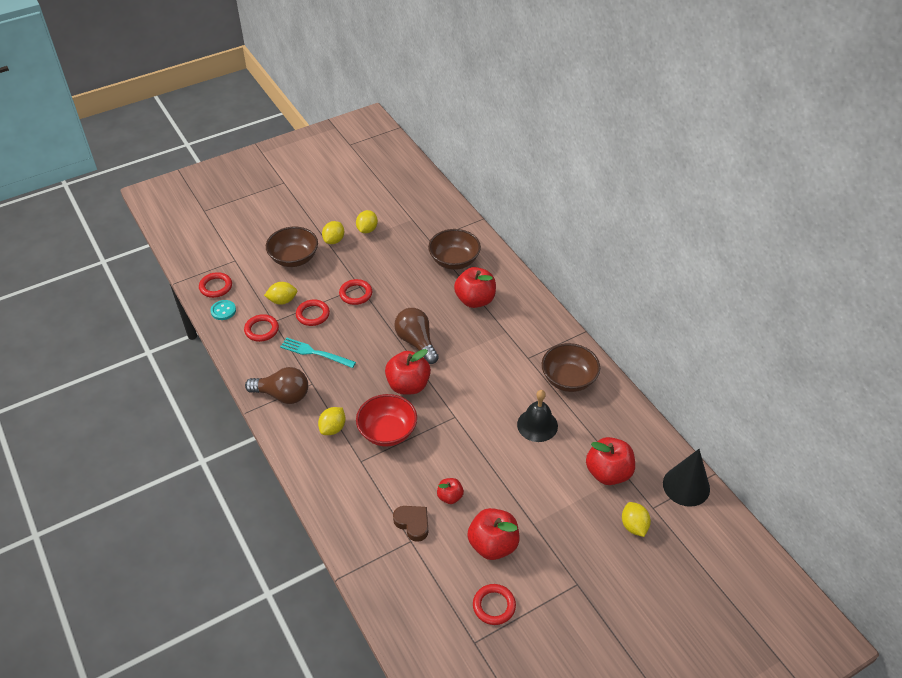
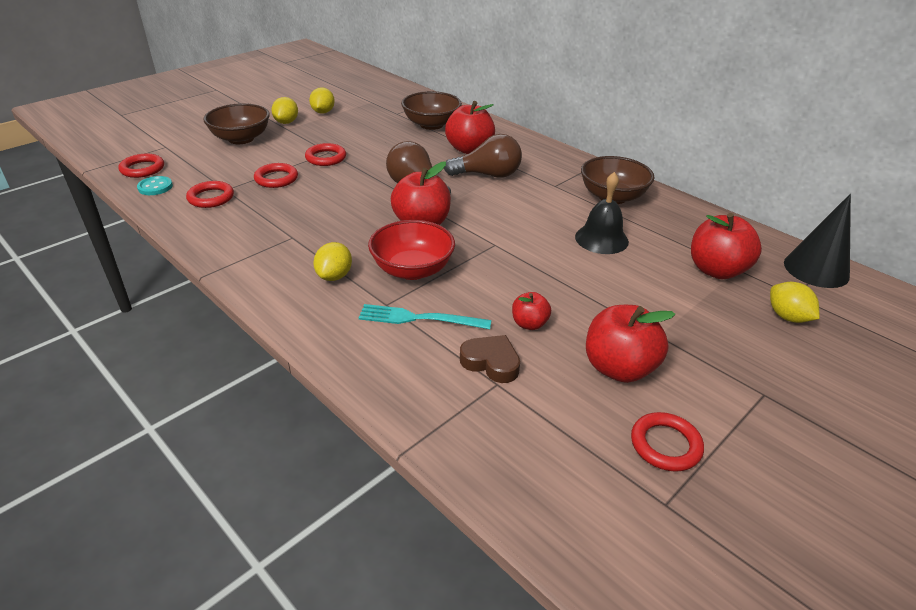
camera: 15 degrees left, 10 degrees down
brown light bulb [245,367,308,404] -> brown light bulb moved to [444,134,522,178]
yellow lemon [264,282,297,305] -> none
turquoise fork [280,337,356,368] -> turquoise fork moved to [359,304,491,329]

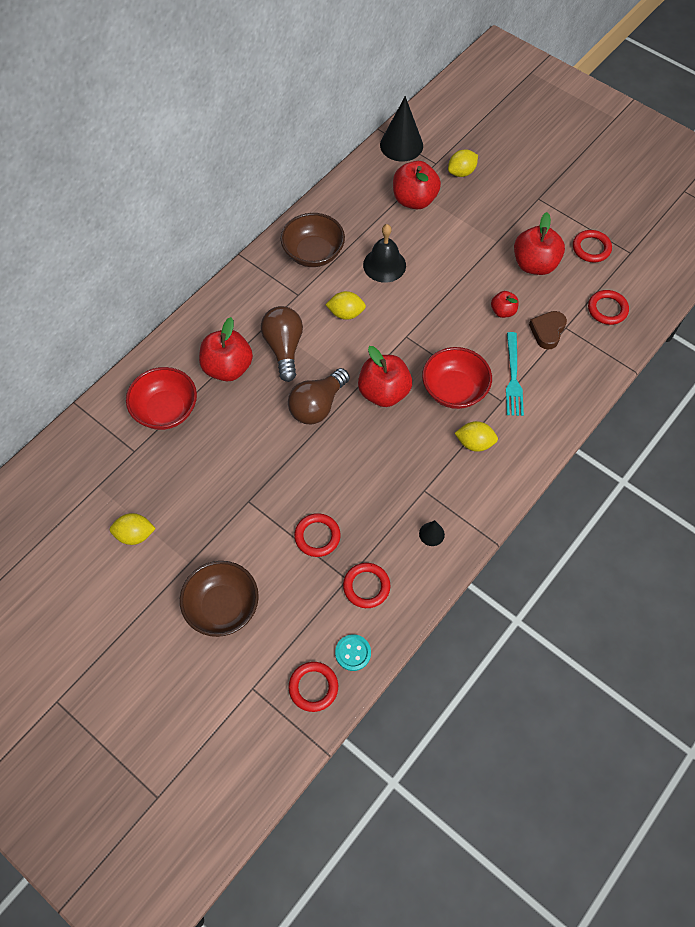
camera: 95 degrees left, 25 degrees up
yellow lemon [271,97,298,124] -> yellow lemon moved to [325,291,366,320]
red ring [305,143,346,166] -> red ring moved to [588,290,629,325]
brown bowl [401,91,462,130] -> red bowl [126,367,197,430]
none -> black cone [419,520,445,546]

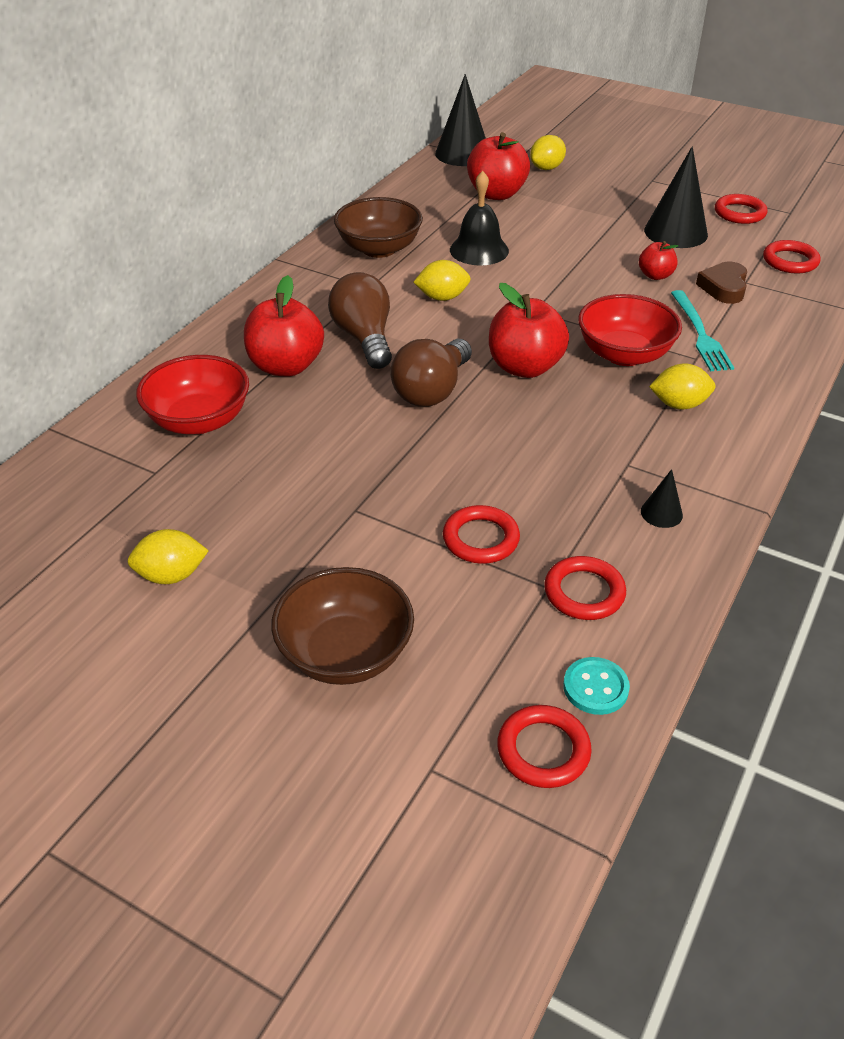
camera: 10 degrees left, 20 degrees down
red apple [514,212,565,275] -> black cone [644,146,708,248]

